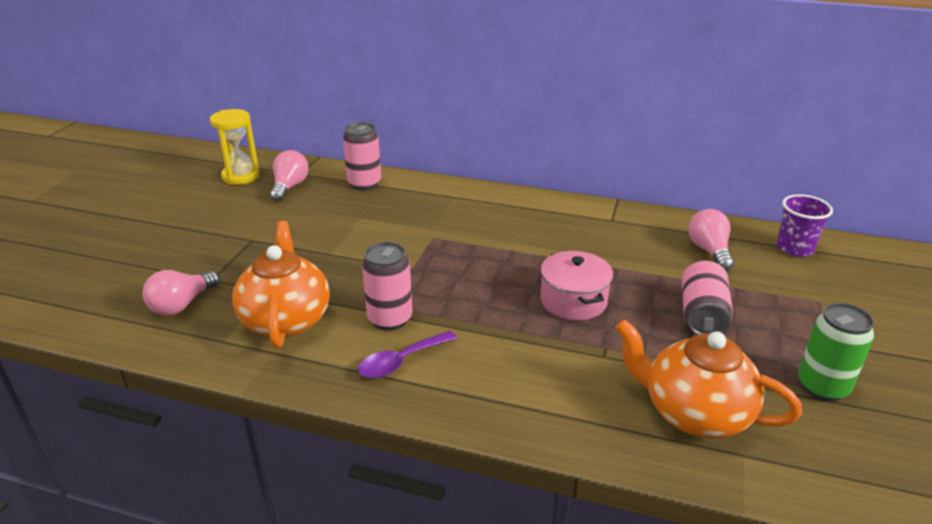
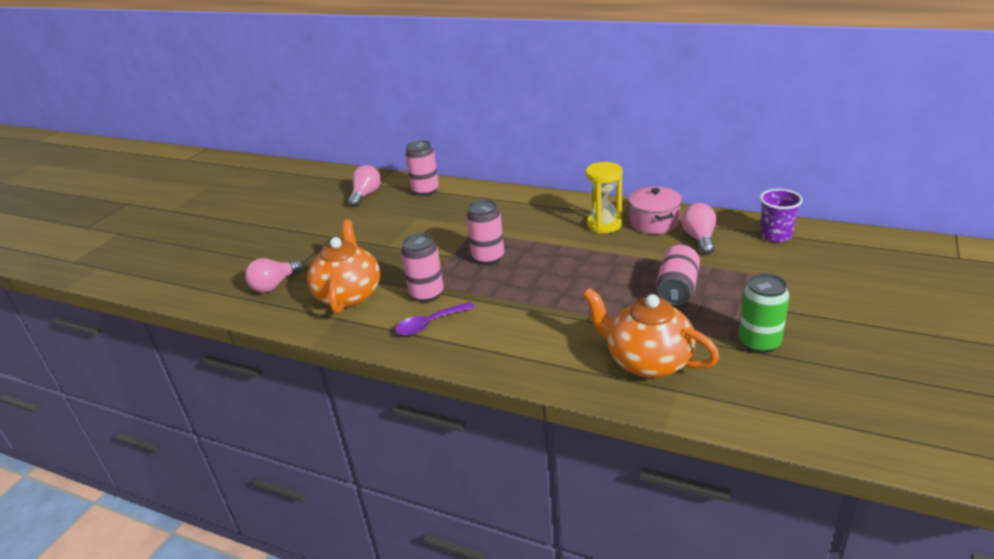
camera: 10 degrees right, 0 degrees up
yellow hourglass [210,109,260,185] -> yellow hourglass moved to [586,162,623,233]
pink pot [540,251,613,320] -> pink pot moved to [629,186,682,234]
none -> pink can [467,200,504,265]

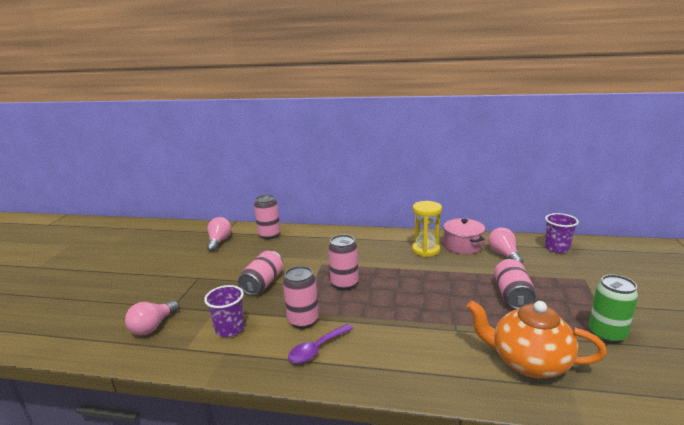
camera: 15 degrees left, 10 degrees down
orange teapot [307,220,380,314] -> purple cup [204,285,245,337]
none -> pink can [238,251,283,295]

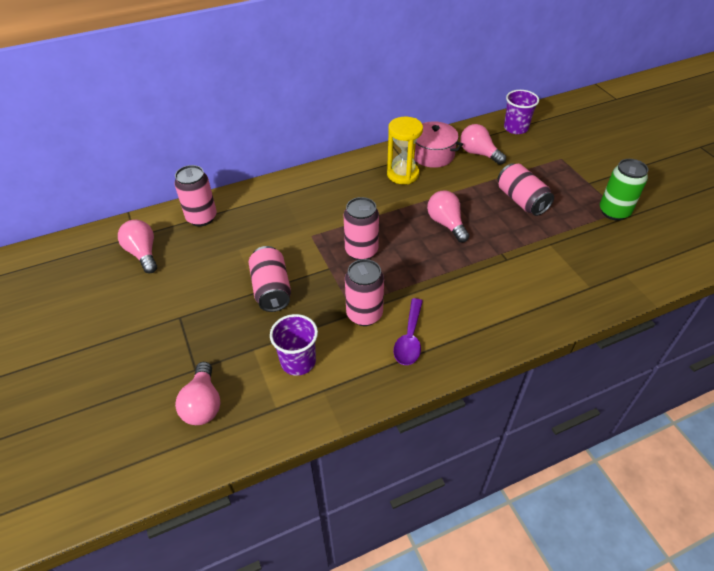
camera: 35 degrees left, 25 degrees up
orange teapot [467,301,607,378] -> none
none -> pink light bulb [427,191,469,242]

